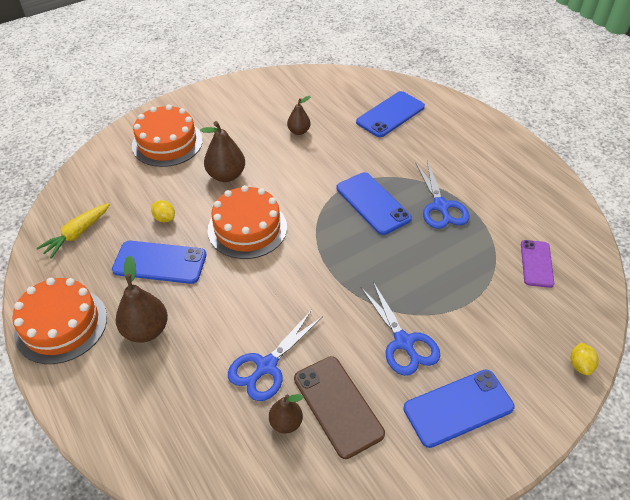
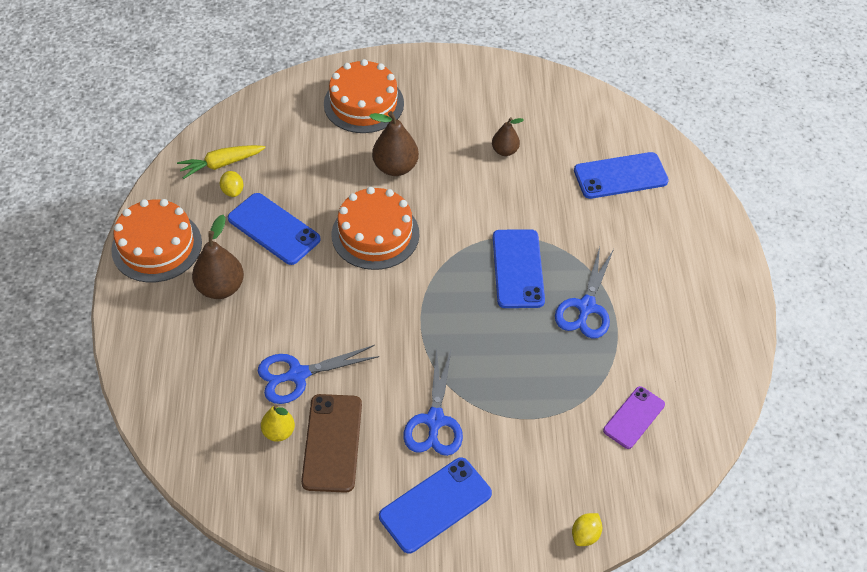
camera: 30 degrees right, 5 degrees up
yellow lemon [151,200,175,222] -> yellow lemon moved to [220,171,243,197]
brown pear [269,394,303,434] -> yellow pear [261,404,295,442]
blue phone [403,369,515,448] -> blue phone turned 45 degrees counterclockwise [379,457,492,553]

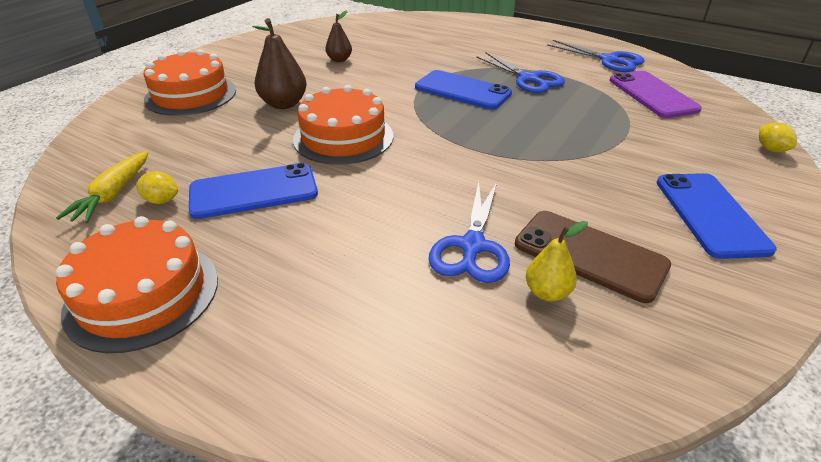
camera: 55 degrees left, 15 degrees down
brown pear [192,215,244,299] -> none
blue scissors [404,348,463,456] -> blue scissors moved to [547,40,644,72]
blue phone [574,152,669,199] -> none
purple phone [603,386,665,449] -> purple phone [610,71,702,118], size x1.52

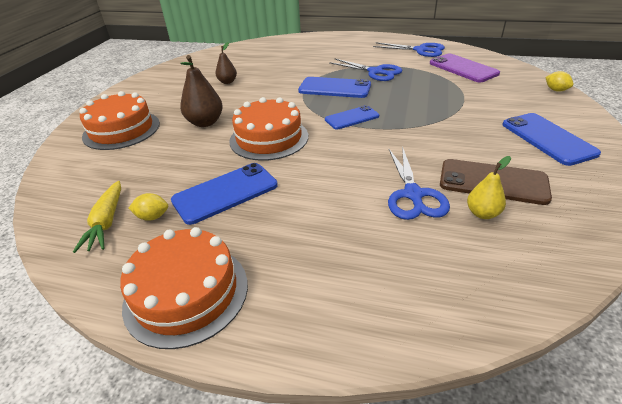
camera: 15 degrees left, 0 degrees up
none -> blue phone [325,105,379,130]

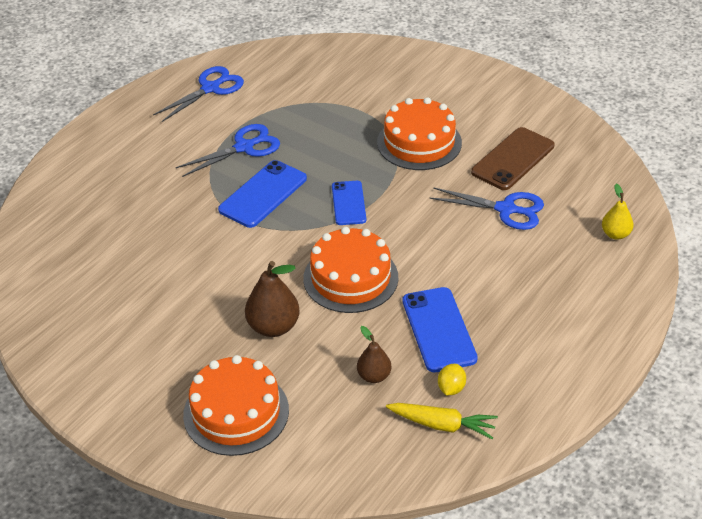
camera: 70 degrees left, 5 degrees up
orange cake [120,227,248,349] -> orange cake moved to [377,97,462,170]
brown pear [215,42,237,84] -> brown pear moved to [357,326,392,383]
purple phone [430,54,500,82] -> none
yellow pear [467,156,511,219] -> yellow pear moved to [602,184,634,240]
blue phone [502,113,601,166] -> none
yellow lemon [545,71,573,92] -> none

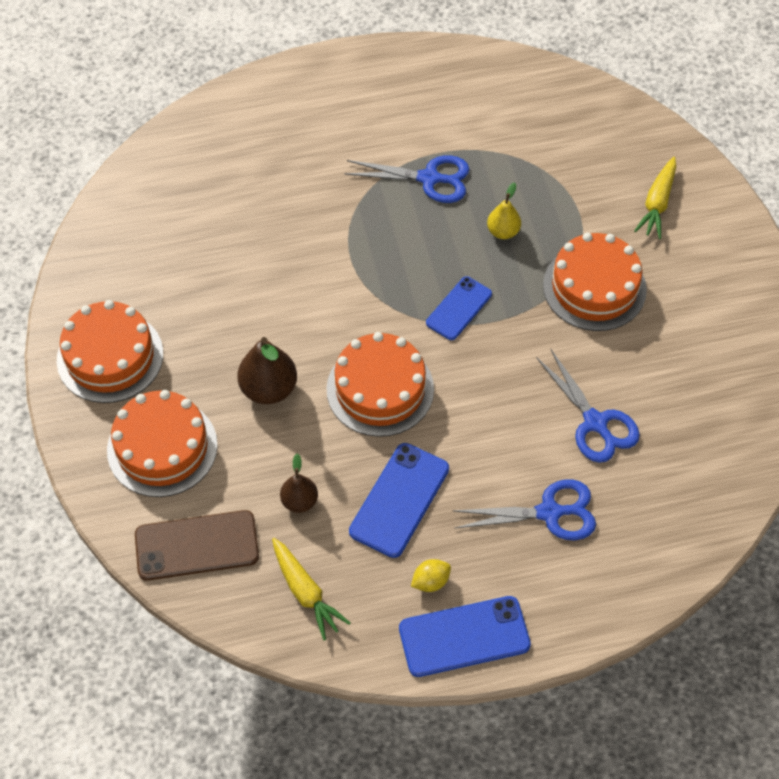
camera: 40 degrees right, 15 degrees up
blue scissors [153,66,244,122] -> blue scissors moved to [452,479,596,540]
blue phone [218,160,307,228] -> blue phone moved to [399,596,531,677]
yellow lemon [438,364,466,395] -> yellow lemon moved to [411,559,451,592]
brown phone [471,127,554,190] -> brown phone moved to [135,510,259,581]
yellow pear [602,184,634,240] -> yellow pear moved to [487,182,521,239]
none -> orange cake [57,300,163,403]
none -> yellow carrot [634,157,676,239]

